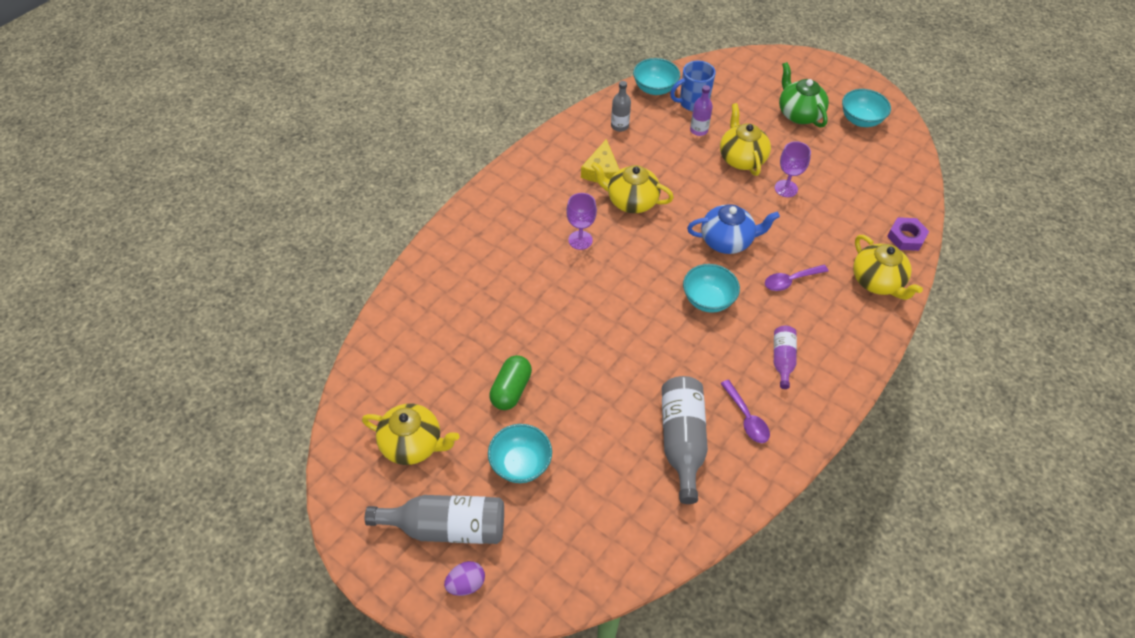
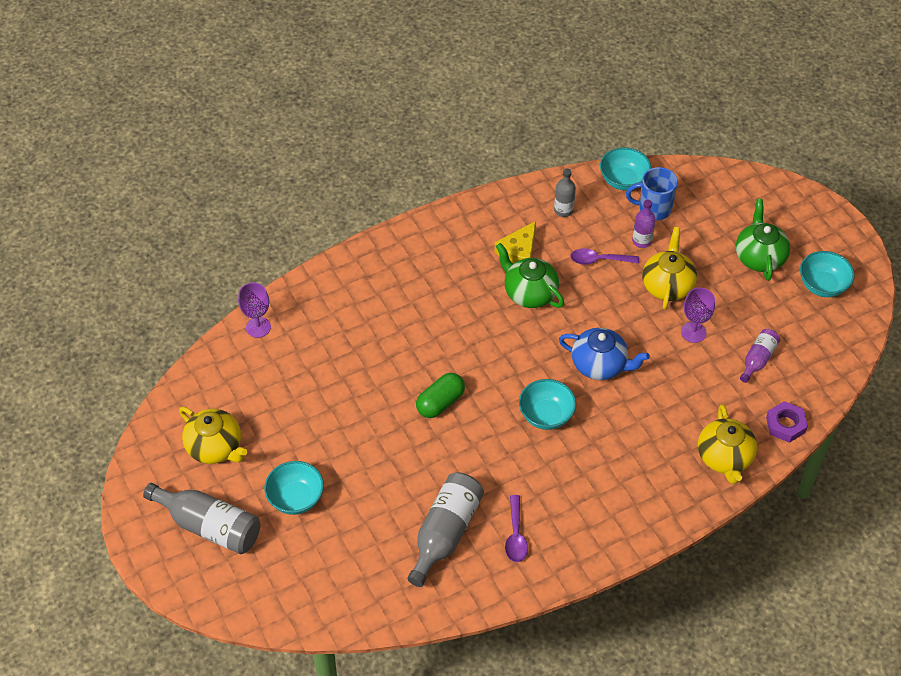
camera: 25 degrees right, 0 degrees up
purple egg [444,561,485,596] -> none
green capsule [489,355,532,410] -> green capsule moved to [416,373,465,418]
purple goblet [566,193,597,250] -> purple goblet moved to [238,283,271,338]
yellow teapot [591,162,674,213] -> green teapot [496,243,564,308]
purple spoon [765,265,828,291] -> purple spoon moved to [570,248,639,265]
purple bottle [774,326,797,389] -> purple bottle moved to [740,329,780,383]

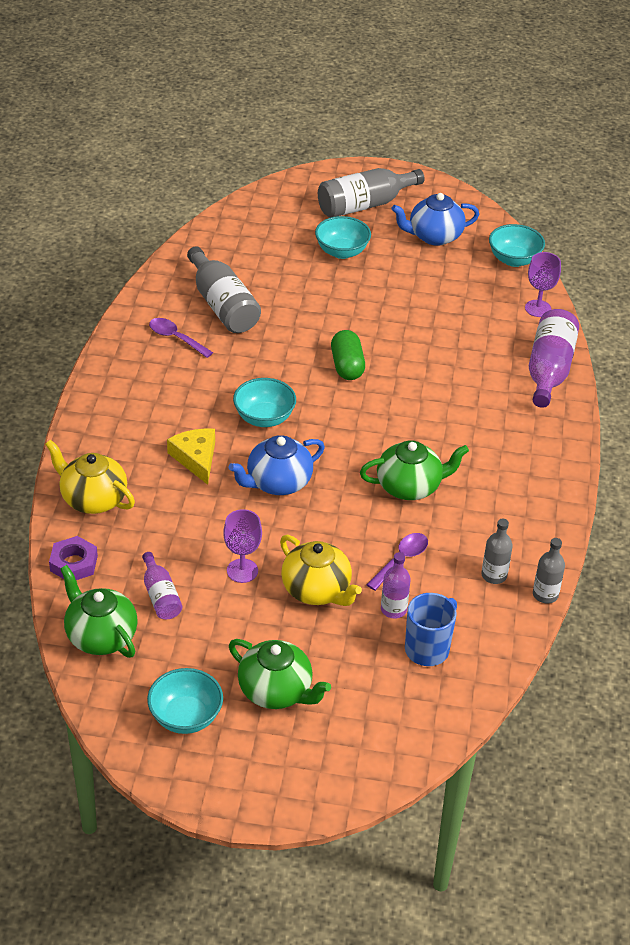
camera: 125 degrees right, 10 degrees down
yellow teapot [179,407,247,464] -> blue teapot [392,193,479,246]
yellow cheese [495,221,536,264] -> yellow cheese moved to [167,428,215,485]
turquoise bowl [600,147,651,191] -> turquoise bowl moved to [489,224,545,267]
none -> green teapot [60,565,138,658]
none -> purple bottle [529,309,579,408]
none -> grey bottle [533,538,565,603]

